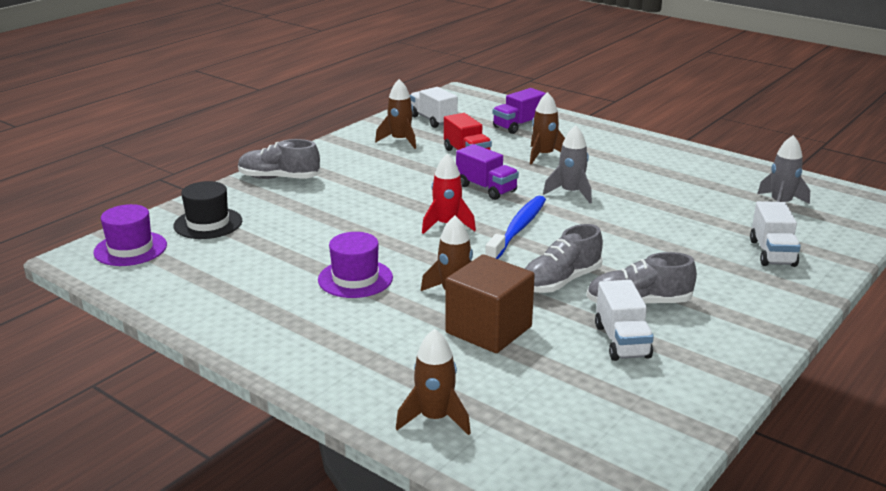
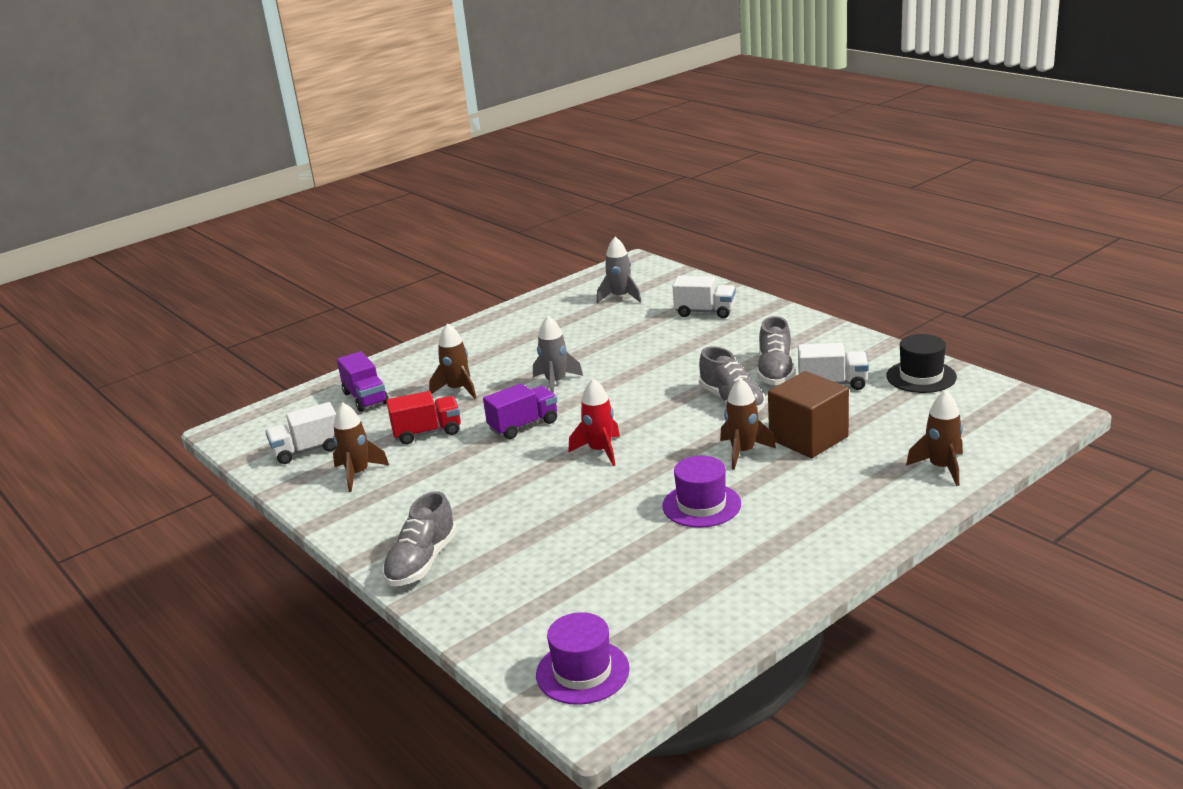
camera: 75 degrees left, 0 degrees up
black hat [174,181,242,239] -> black hat moved to [886,334,957,393]
blue toothbrush [485,196,546,259] -> none

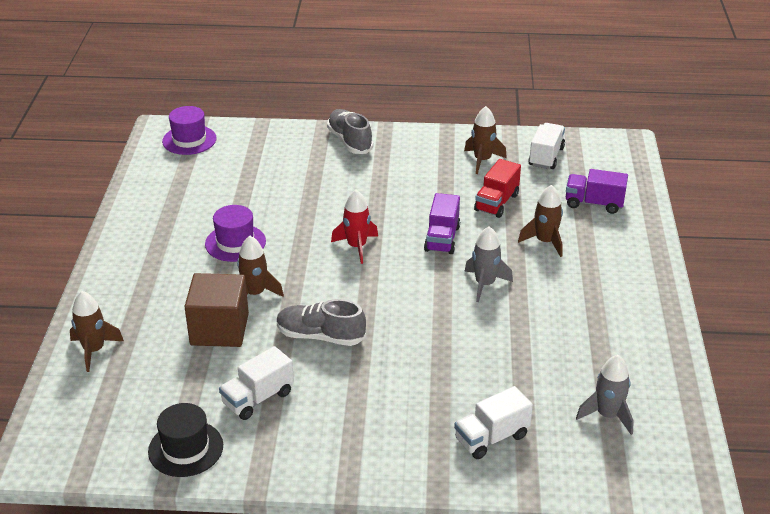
camera: 130 degrees right, 10 degrees up
grey shoe [757,316,795,385] -> none

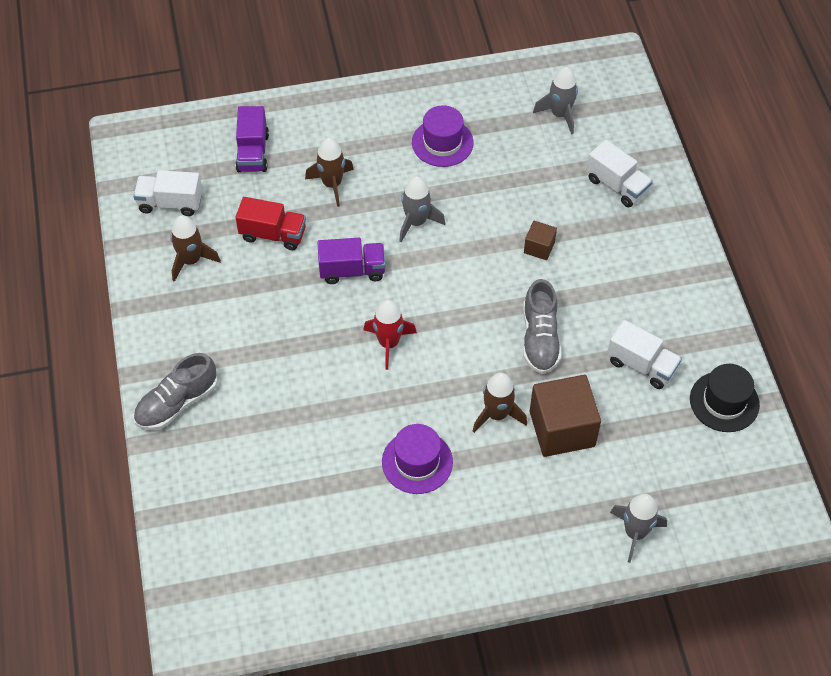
camera: 105 degrees left, 20 degrees up
brown rocket [70,291,124,372] -> grey rocket [610,494,667,563]
purple hat [162,106,217,155] -> purple hat moved to [412,105,474,167]
none -> brown cube [524,221,557,260]

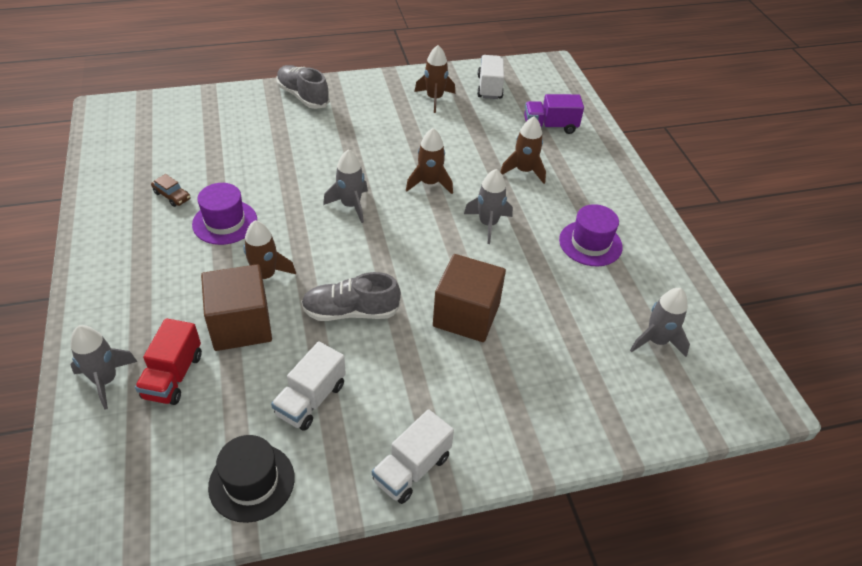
camera: 85 degrees right, 10 degrees down
red truck [235,197,306,250] -> red truck moved to [135,318,202,405]
purple truck [317,238,385,284] -> brown rocket [406,128,453,194]
red rocket [363,300,417,370] -> grey rocket [323,150,368,223]
brown cube [524,221,557,260] -> brown cube [433,254,506,342], size x2.03
white truck [587,140,653,207] -> white truck moved to [372,409,454,504]
none -> brown car [151,174,190,207]

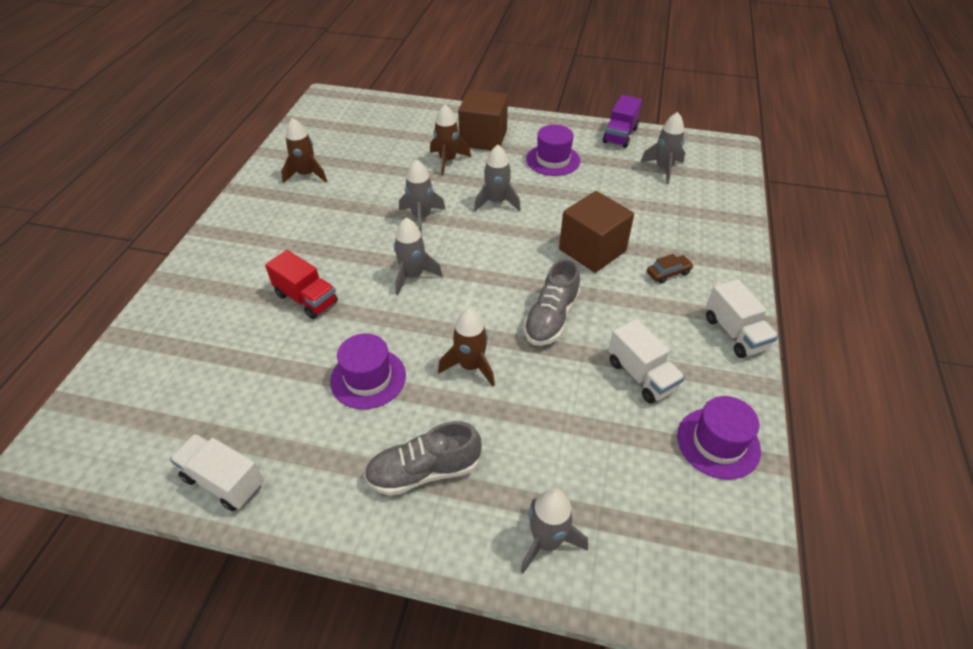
camera: 60 degrees left, 0 degrees up
red truck [135,318,202,405] -> red truck moved to [265,250,338,319]
brown car [151,174,190,207] -> brown car moved to [647,254,694,284]
brown cube [201,264,272,351] -> brown cube moved to [458,89,508,150]
black hat [208,435,295,523] -> purple hat [677,396,761,480]
grey shoe [276,65,330,109] -> grey shoe moved to [364,421,482,496]
brown rocket [406,128,453,194] -> grey rocket [399,159,446,235]
white truck [477,55,504,99] -> white truck moved to [170,434,264,511]
purple truck [524,94,584,134] -> purple truck moved to [603,95,642,148]

